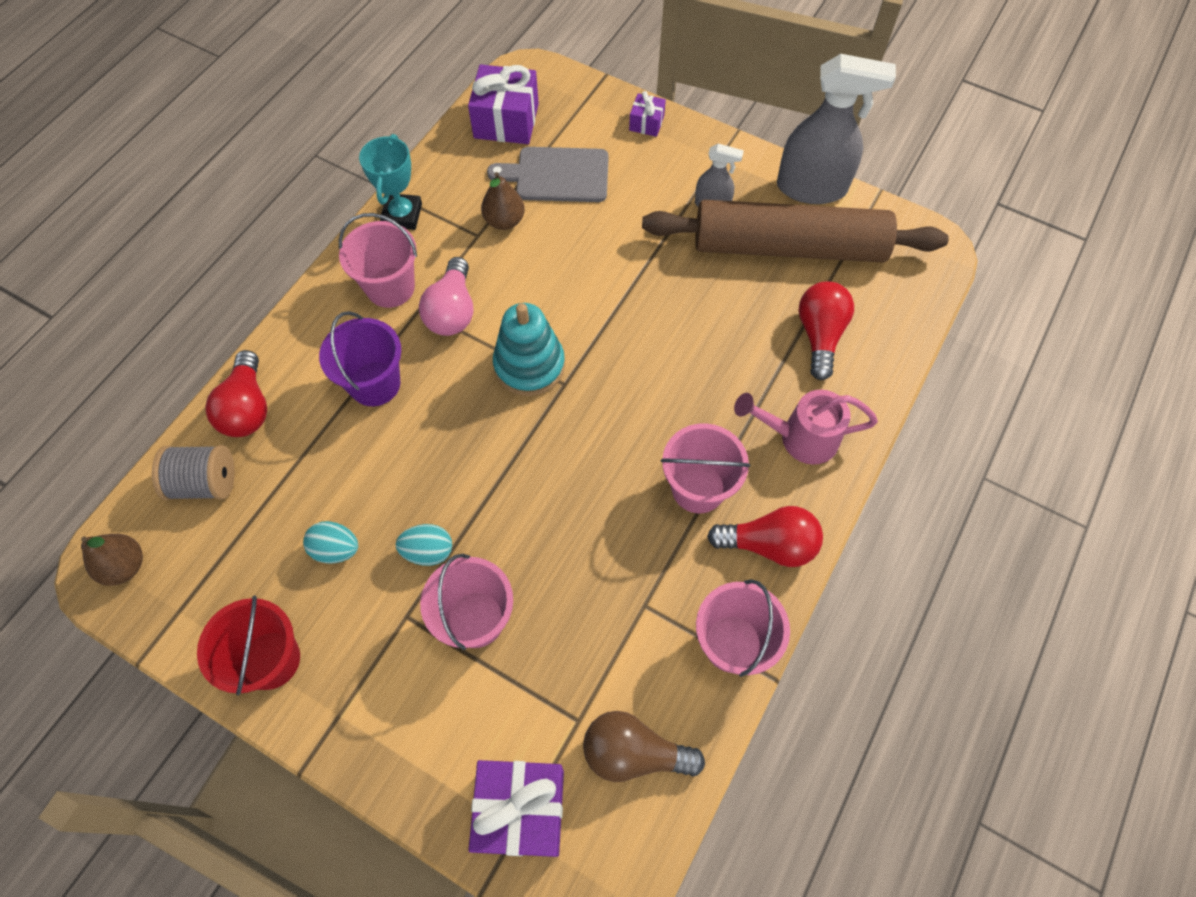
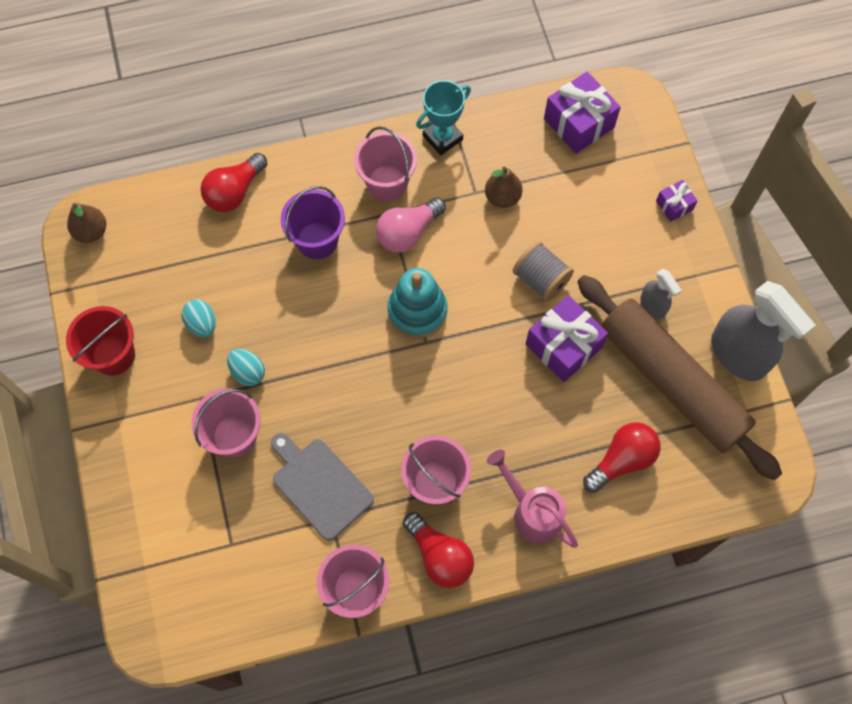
camera: 45 degrees right, 5 degrees up
grey spool [152,445,235,500] -> grey spool moved to [513,241,574,302]
purple gift [469,760,564,857] -> purple gift moved to [526,295,608,382]
grey cutting board [487,147,609,202] -> grey cutting board moved to [271,433,374,541]
brown light bulb [583,711,705,782] -> none

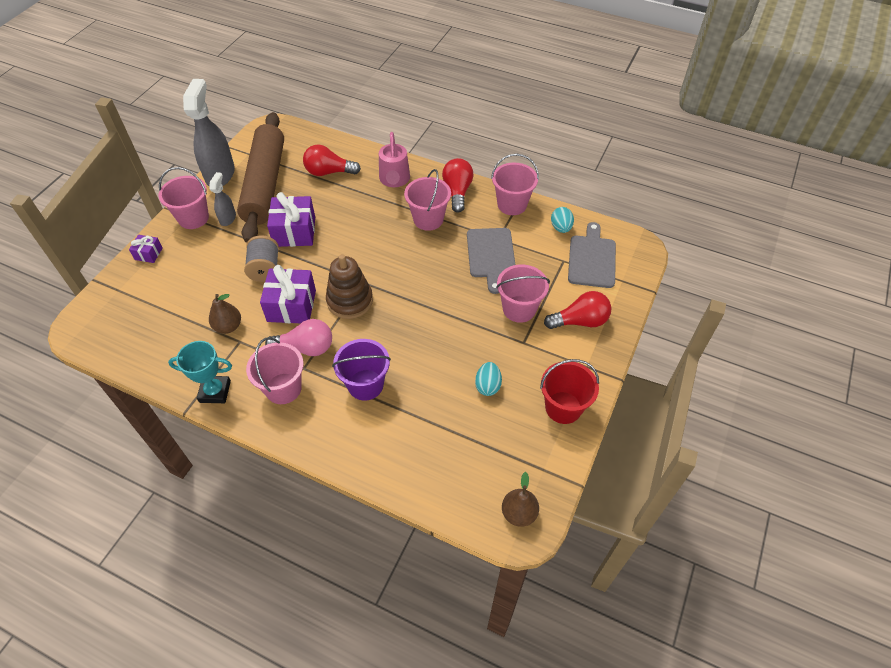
camera: 140 degrees left, 15 degrees down
red light bulb [201,153,267,212] -> red light bulb moved to [544,291,612,329]
turquoise egg [227,349,265,386] -> turquoise egg moved to [551,207,574,233]
turquoise stacking toy [388,268,447,338] -> brown stacking toy [326,254,373,319]
purple gift [544,71,621,154] -> purple gift moved to [260,265,316,323]
none -> pink bucket [158,167,209,229]
none -> grey cutting board [568,222,616,288]

